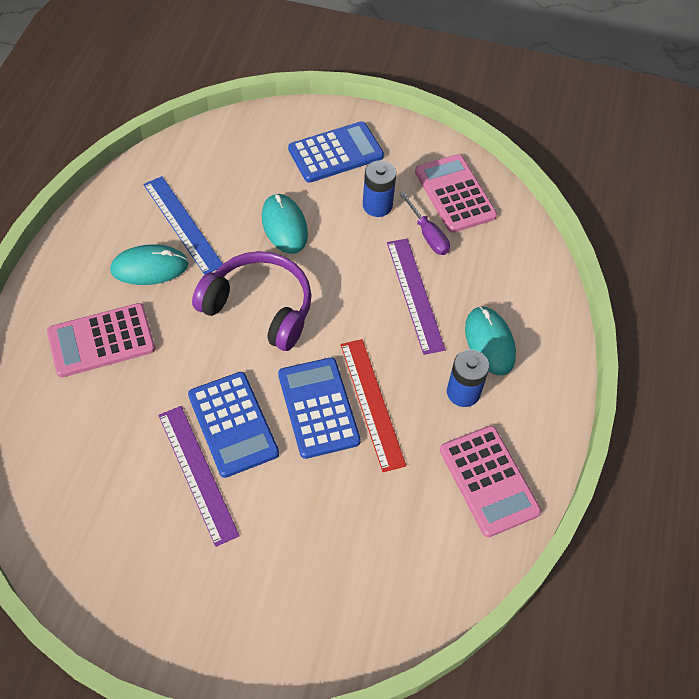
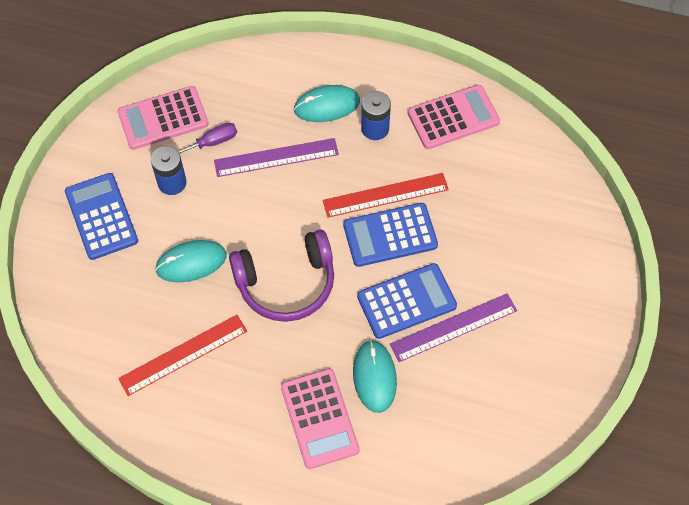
camera: 85 degrees left, 5 degrees up
turquoise mouse [110,244,188,285] -> turquoise mouse moved to [353,340,397,413]
blue ruler [143,176,223,275] -> red ruler [118,315,247,396]
purple headphones [192,251,312,351] -> purple headphones turned 135 degrees counterclockwise [229,230,334,322]

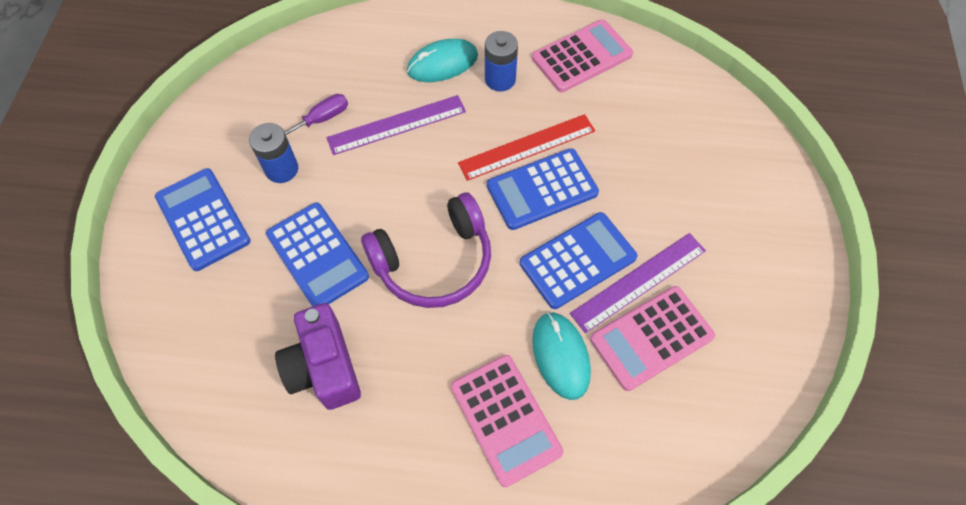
camera: 10 degrees left, 0 degrees up
pink calculator [118,86,209,150] -> pink calculator moved to [590,286,715,391]
red ruler [118,315,247,396] -> purple camera [275,303,361,410]
turquoise mouse [155,240,227,282] -> blue calculator [266,202,369,307]

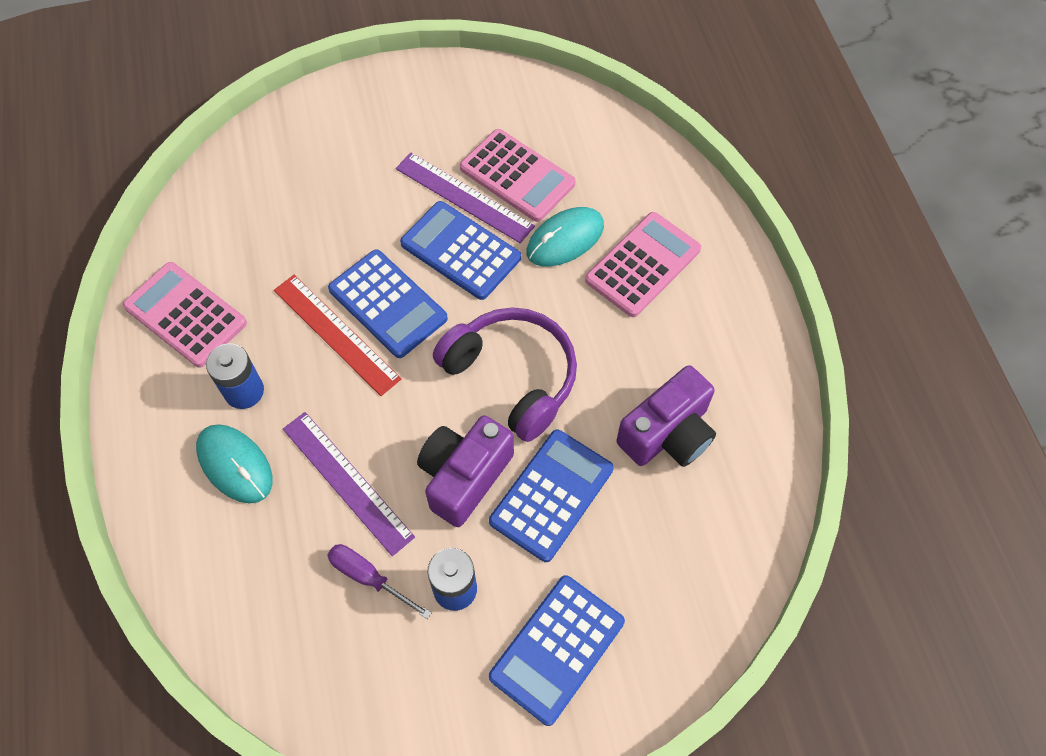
camera: 110 degrees left, 0 degrees up
none -> purple camera [417,415,514,527]

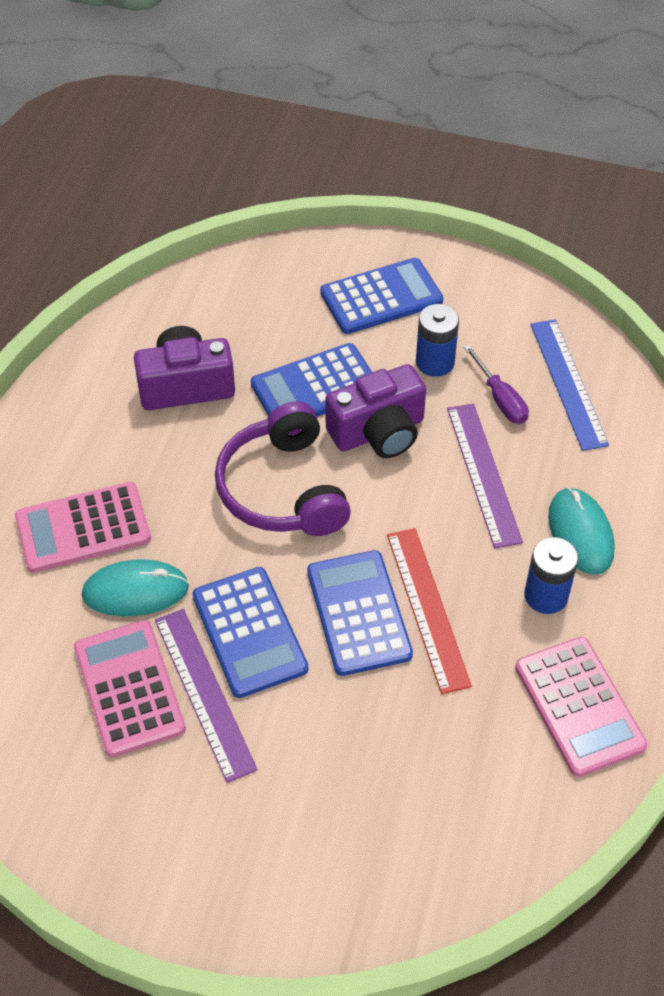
camera: 150 degrees left, 10 degrees down
none -> blue ruler [530,320,609,451]

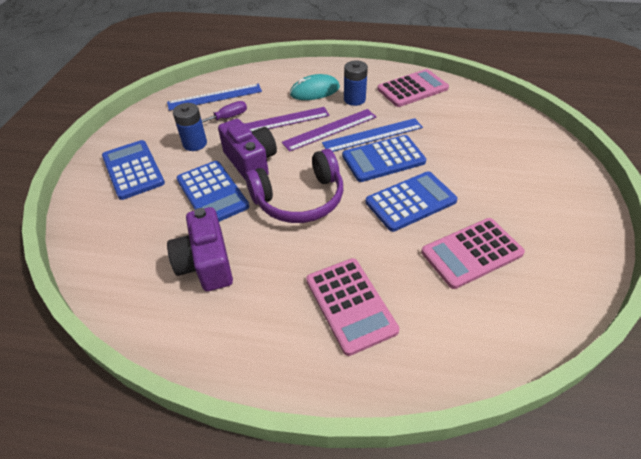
camera: 95 degrees left, 5 degrees down
turquoise mouse [82,559,189,616] -> none
purple ruler [155,609,258,783] -> purple ruler moved to [282,109,376,152]
red ruler [387,528,472,694] -> blue ruler [322,118,423,152]

